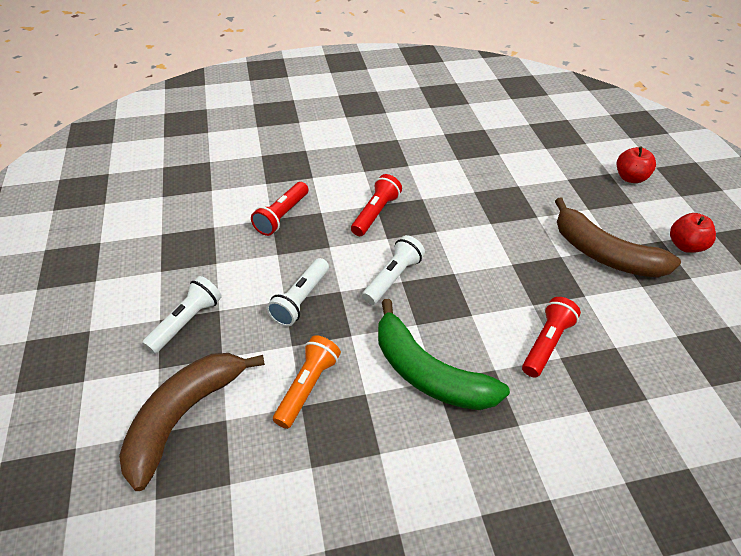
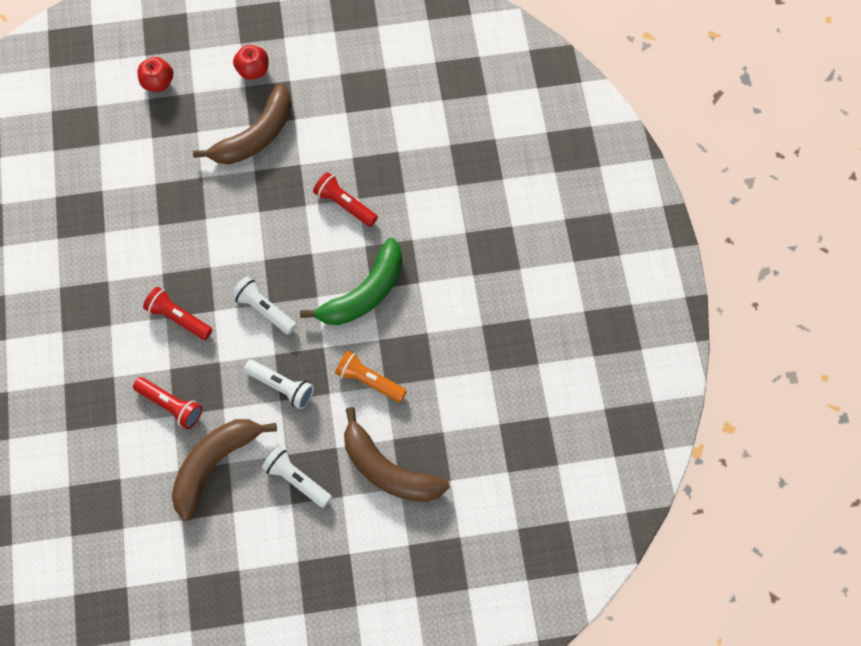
camera: 85 degrees left, 20 degrees up
none -> brown banana [172,419,277,521]

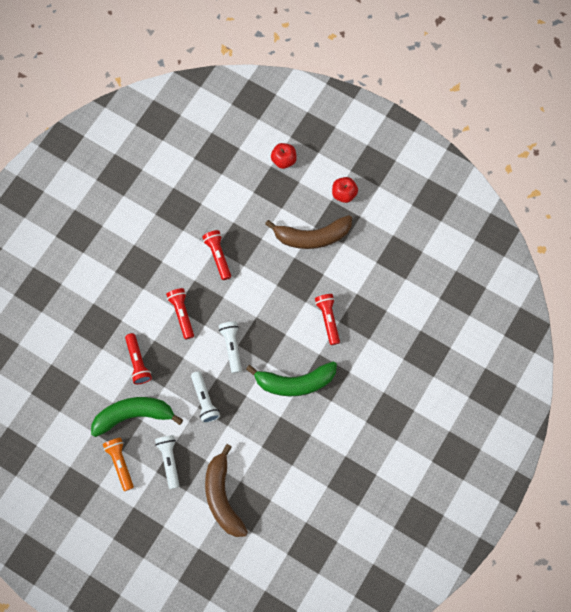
camera: 40 degrees right, 5 degrees up
brown banana [172,419,277,521] -> green banana [91,397,183,437]
orange flashlight [335,351,407,402] -> orange flashlight moved to [103,438,134,491]
none -> red flashlight [202,230,231,280]

